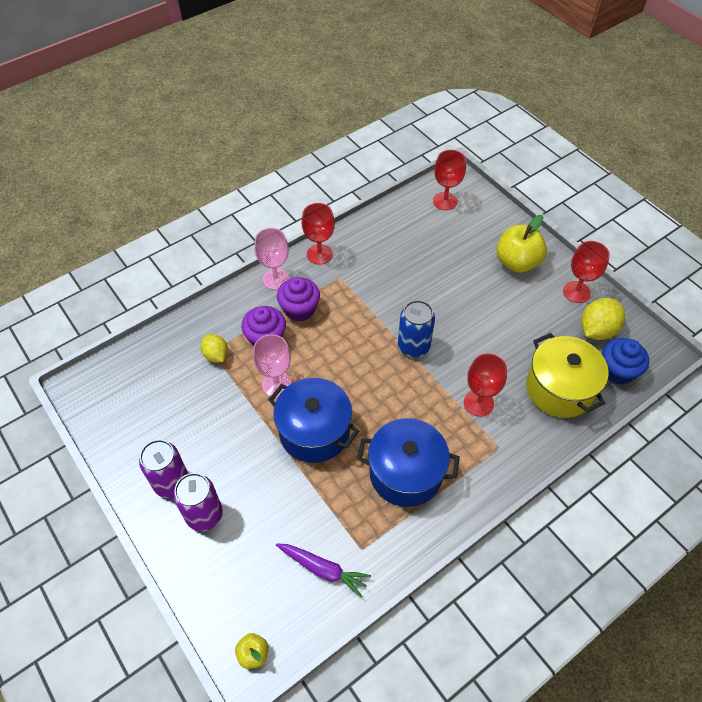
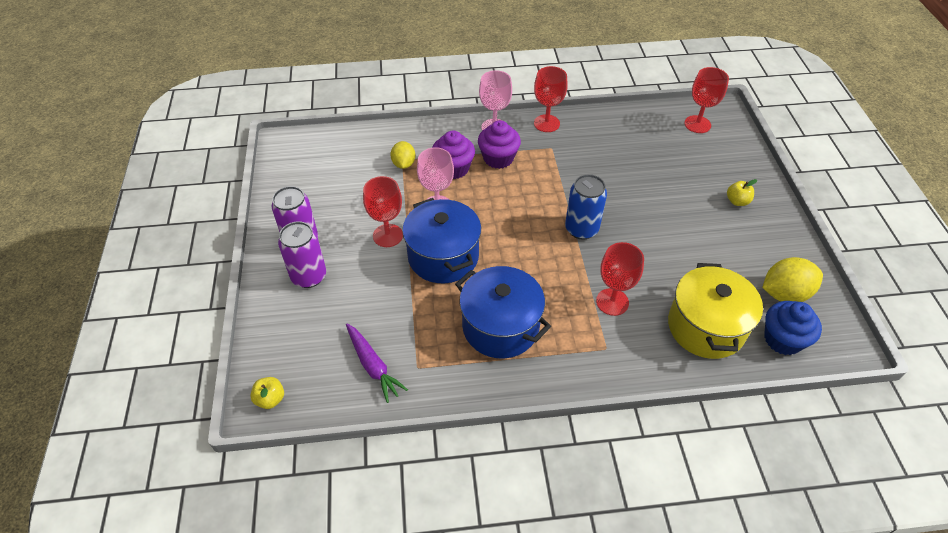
camera: 30 degrees right, 5 degrees down
yellow apple [496,215,547,273] -> yellow apple [727,179,757,206], size x0.49
red goblet [563,241,610,303] -> red goblet moved to [363,176,403,247]

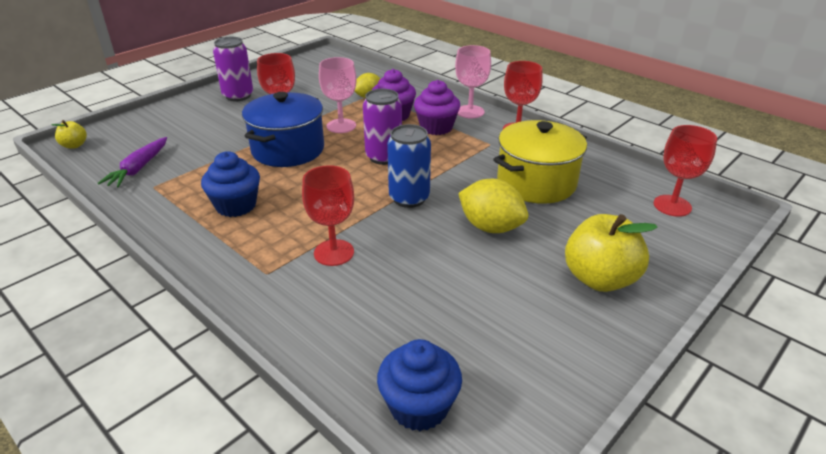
camera: 50 degrees right, 15 degrees down
purple can [278,221,326,288] -> purple can moved to [363,89,402,165]
blue pot [455,266,551,359] -> blue cupcake [201,151,260,217]
yellow pot [668,263,763,359] -> yellow pot moved to [493,120,587,204]
yellow apple [727,179,757,206] -> yellow apple [565,214,658,292], size x2.05
yellow lemon [762,257,823,302] -> yellow lemon moved to [458,179,528,233]

